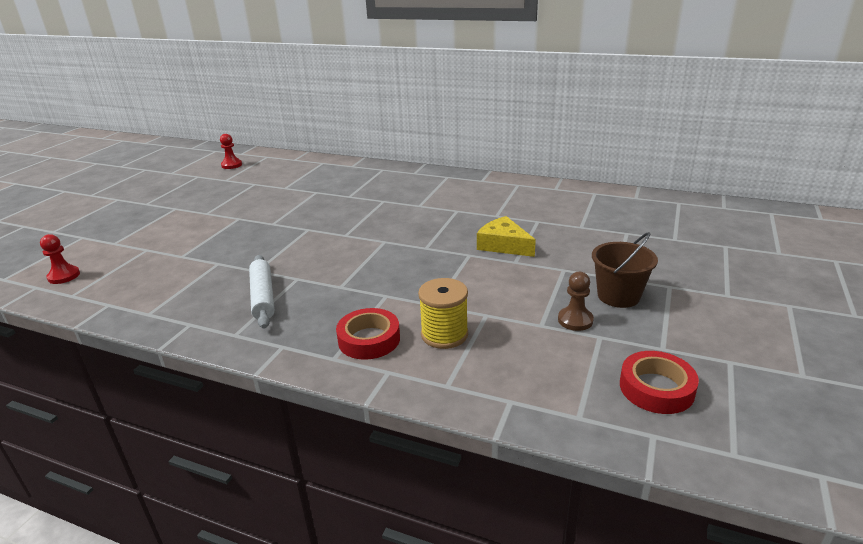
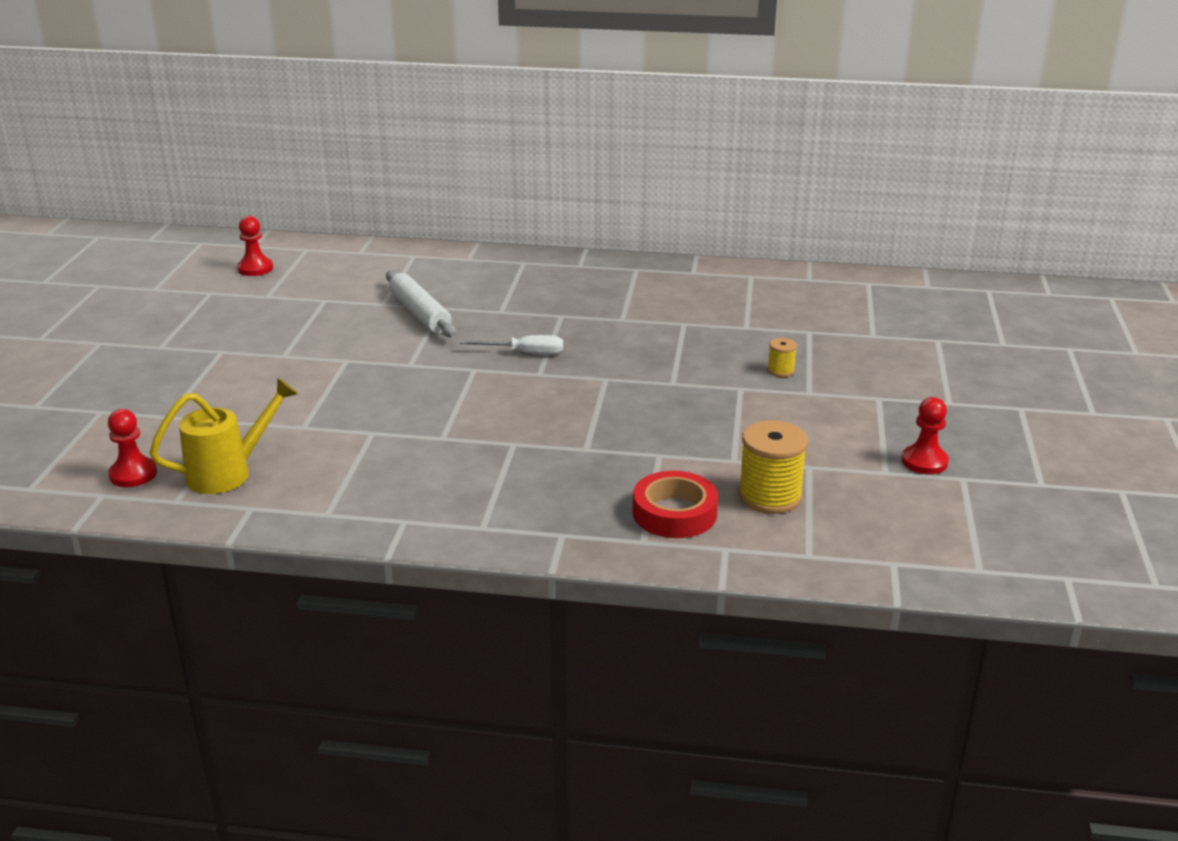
camera: 15 degrees left, 0 degrees up
white rolling pin [249,255,275,329] -> white rolling pin moved to [386,271,456,337]
yellow cheese [477,216,536,257] -> yellow spool [767,338,797,377]
brown pawn [558,272,594,331] -> red pawn [902,397,949,474]
brown bucket [592,232,658,308] -> none
red tape [620,351,699,414] -> none
none -> yellow watering can [149,378,298,494]
none -> white screwdriver [460,335,563,354]

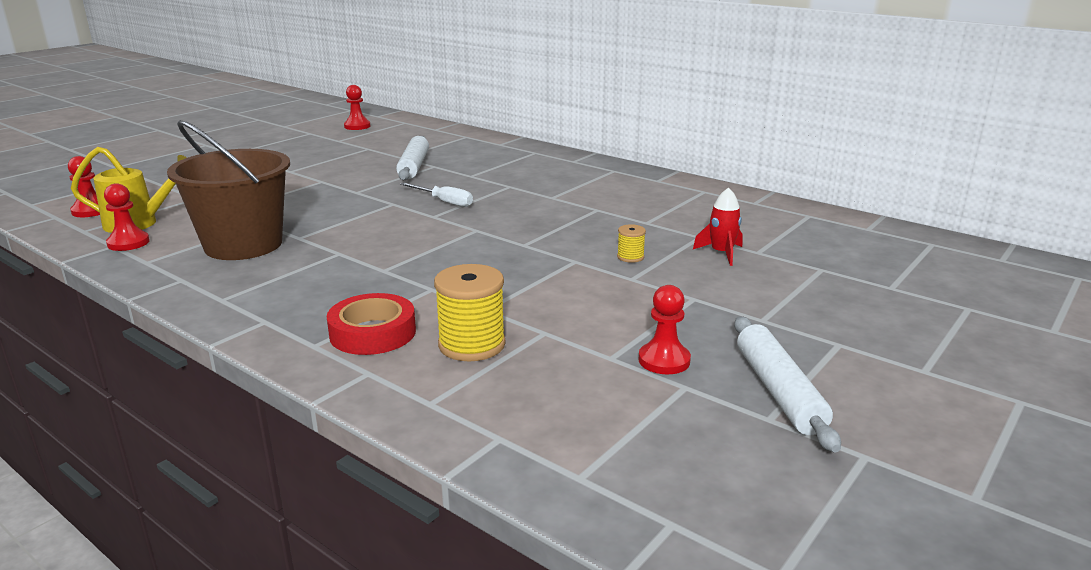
camera: 30 degrees right, 5 degrees down
none -> red pawn [104,183,150,251]
none -> brown bucket [167,120,290,260]
none -> red rocket [693,187,743,266]
none -> white rolling pin [734,316,841,453]

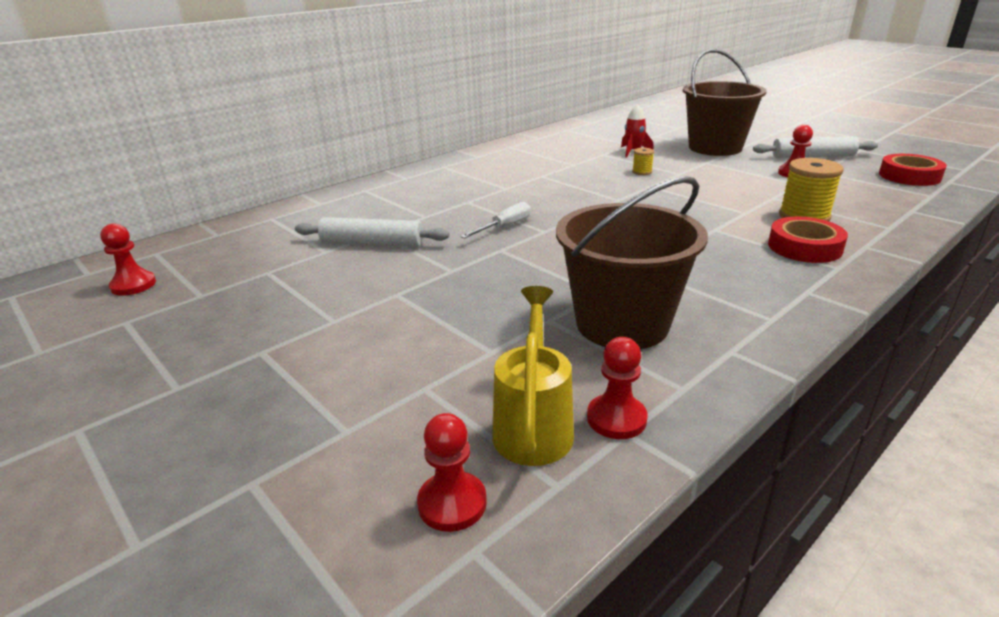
camera: 80 degrees left, 5 degrees up
none -> brown bucket [683,49,767,156]
none -> red tape [879,154,947,186]

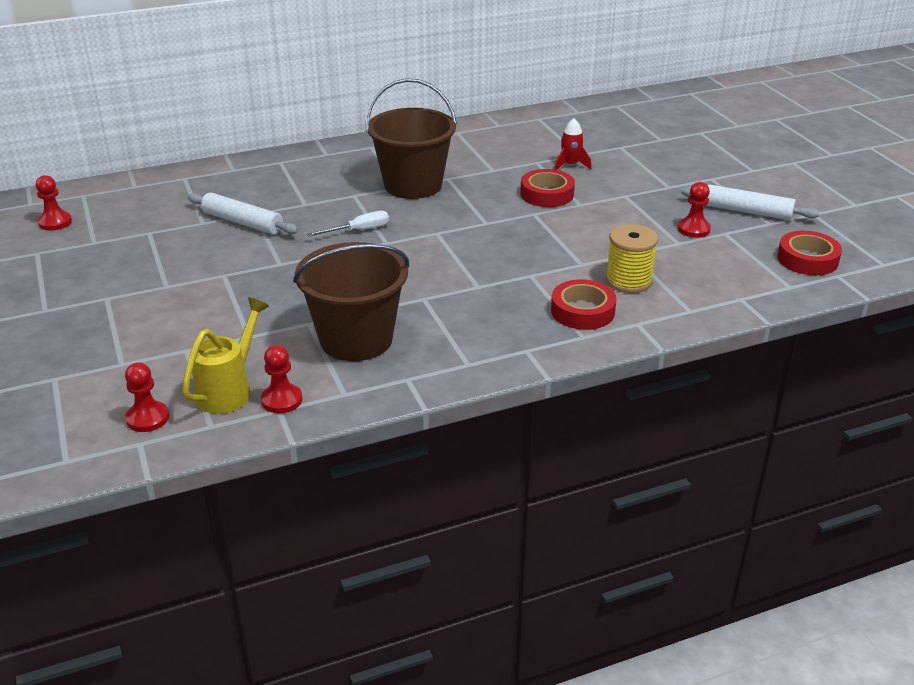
camera: 20 degrees right, 5 degrees up
yellow spool [632,148,654,175] -> red tape [520,169,575,207]
brown bucket [683,49,767,156] -> brown bucket moved to [366,78,457,199]

